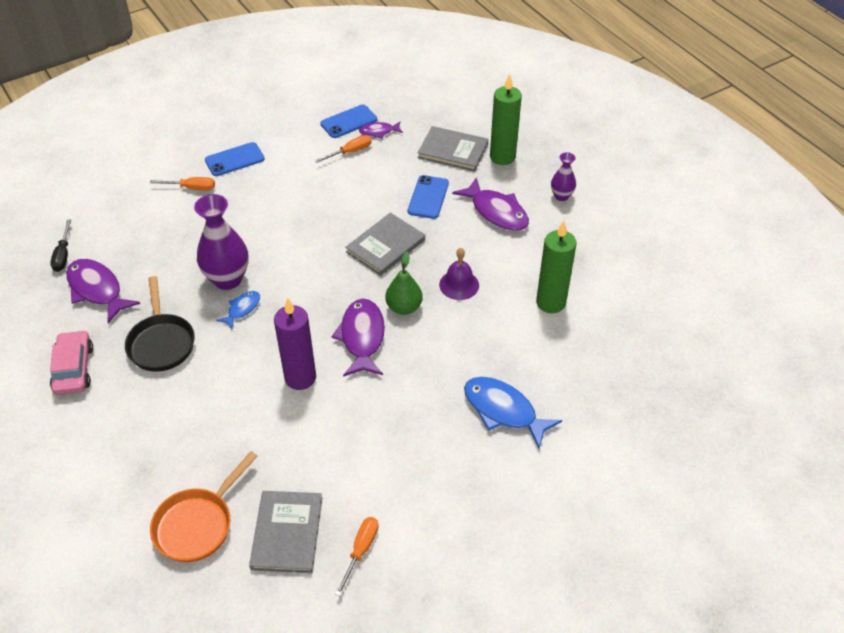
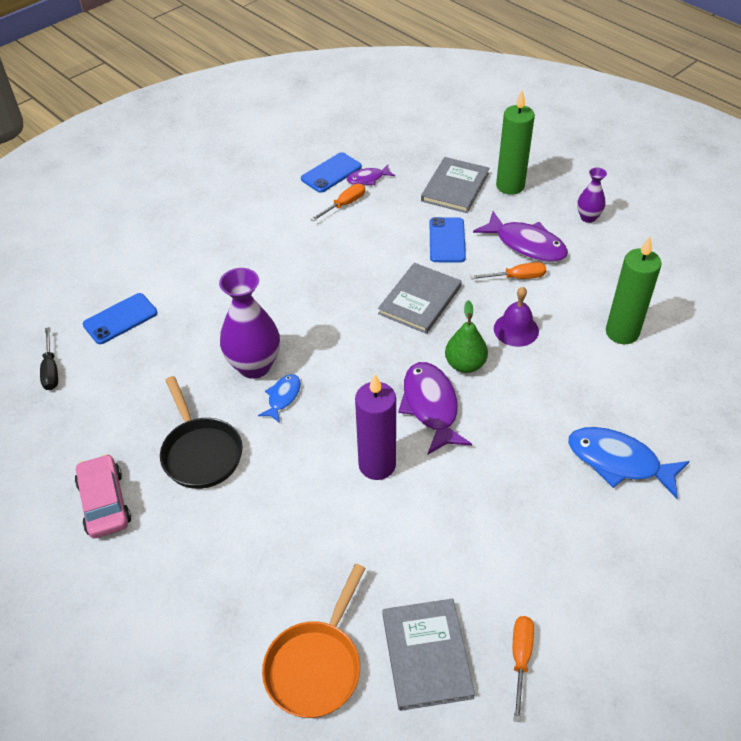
camera: 10 degrees left, 0 degrees up
purple fish [66,259,140,323] -> none
orange screwdriver [150,177,215,190] -> orange screwdriver moved to [471,262,546,279]
blue phone [205,142,265,176] -> blue phone moved to [83,293,158,344]
grey book [418,126,488,171] -> grey book turned 75 degrees counterclockwise [421,157,489,213]

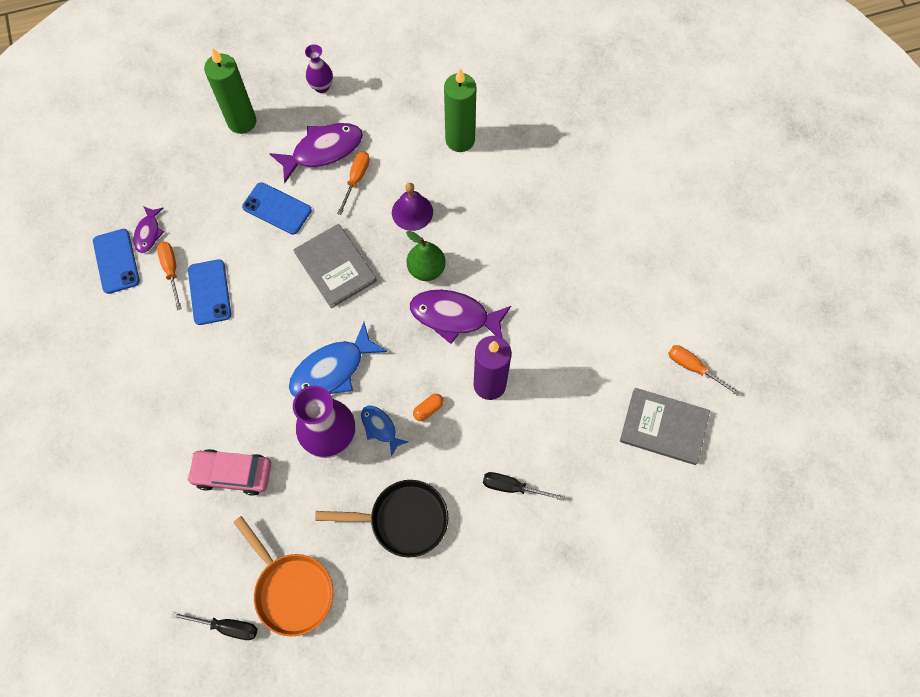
camera: 65 degrees left, 20 degrees up
pink car [75,454,131,538] -> pink car moved to [187,449,271,496]
blue phone [83,293,158,344] -> blue phone moved to [188,259,231,325]
orange pan [262,564,366,718] -> orange pan moved to [233,516,333,637]
grey book [421,157,489,213] -> none
blue fish [568,427,690,499] -> blue fish moved to [289,322,387,397]
none -> orange capsule [413,394,444,421]
none -> black screwdriver [483,472,565,501]

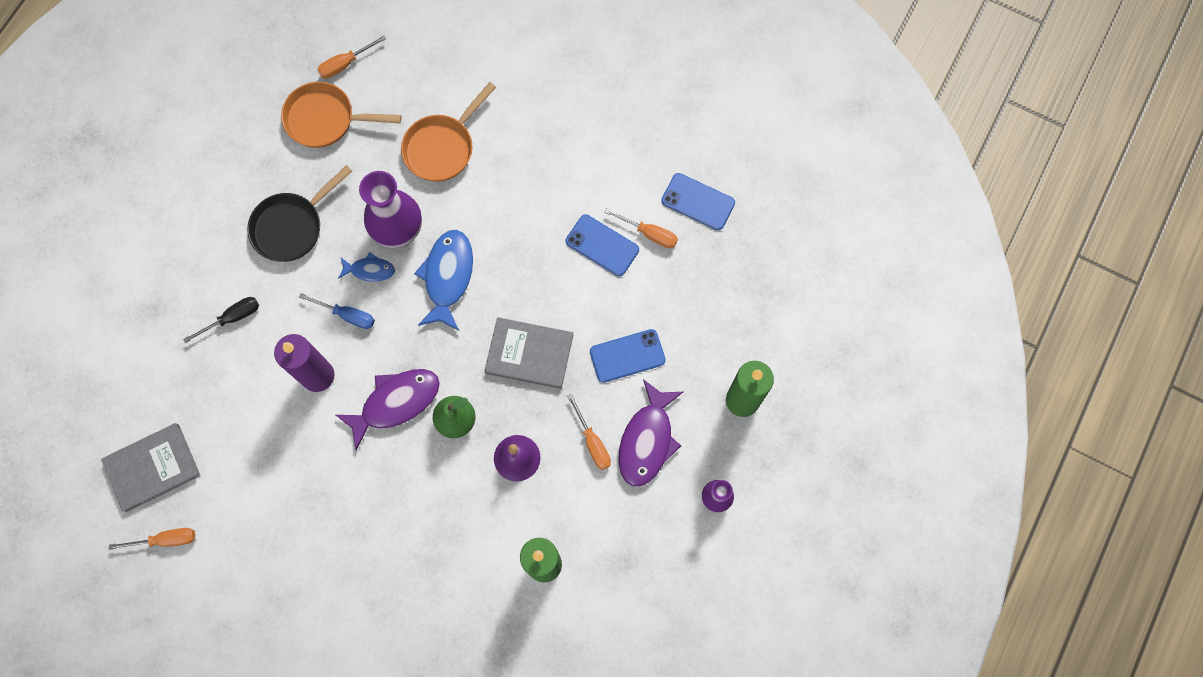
camera: 135 degrees right, 5 degrees up
purple fish [133,206,164,253] -> none
black screwdriver [172,612,257,640] -> orange screwdriver [318,35,386,79]
pink car [187,449,271,496] -> orange pan [401,82,496,182]
orange capsule [413,394,444,421] -> blue screwdriver [299,293,375,329]

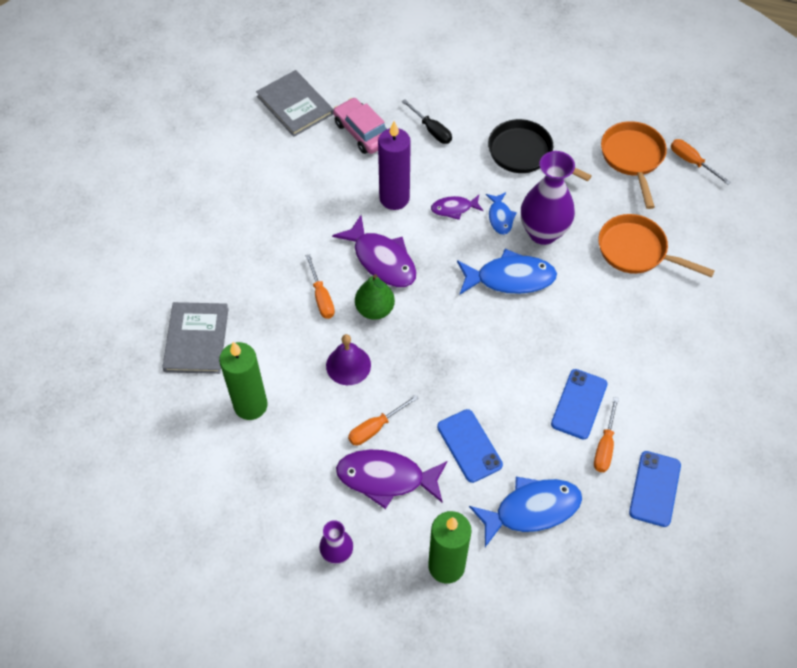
camera: 80 degrees right, 15 degrees down
orange screwdriver [109,528,195,550] -> orange screwdriver moved to [306,254,335,319]
blue screwdriver [299,293,375,329] -> purple fish [431,195,484,220]
grey book [484,317,573,389] -> grey book moved to [162,302,229,374]
none -> pink car [333,98,387,154]
none -> blue fish [469,477,582,547]

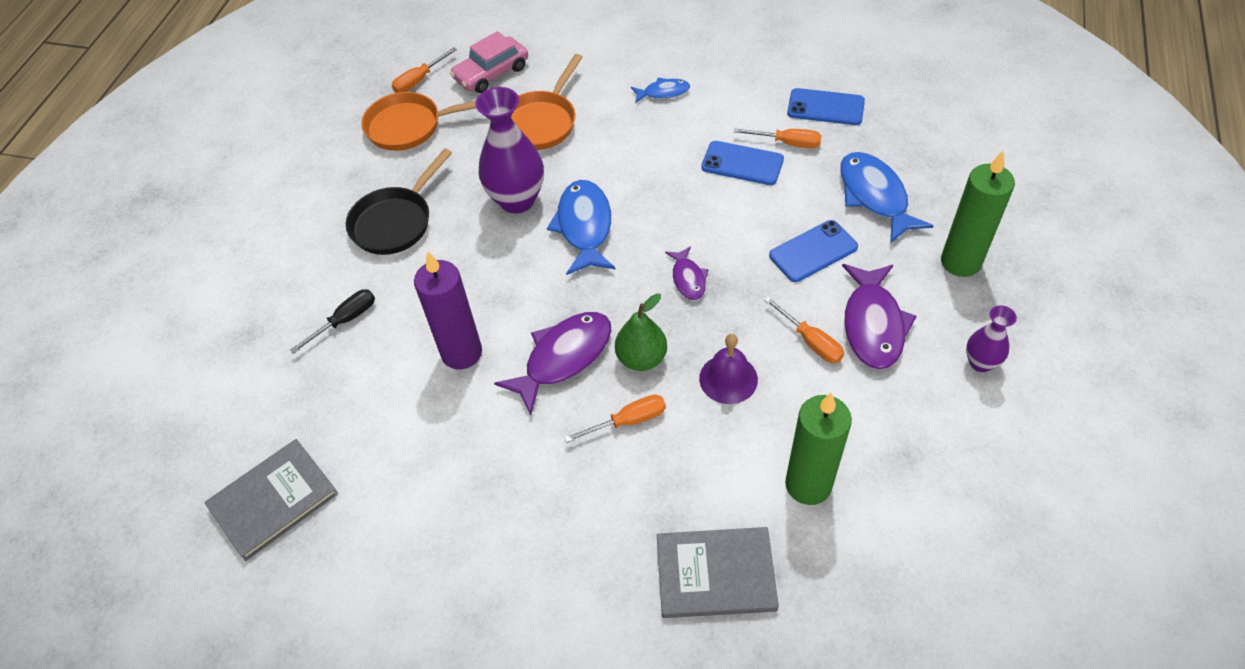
camera: 90 degrees left, 5 degrees down
pink car [333,98,387,154] -> pink car moved to [450,31,528,93]
purple fish [431,195,484,220] -> purple fish moved to [665,246,708,300]
blue fish [486,192,517,235] -> blue fish moved to [631,78,690,103]

